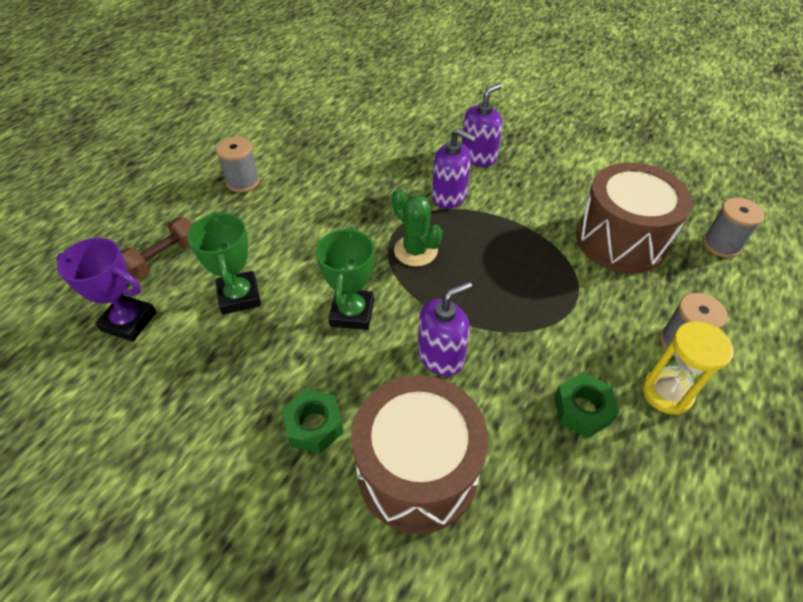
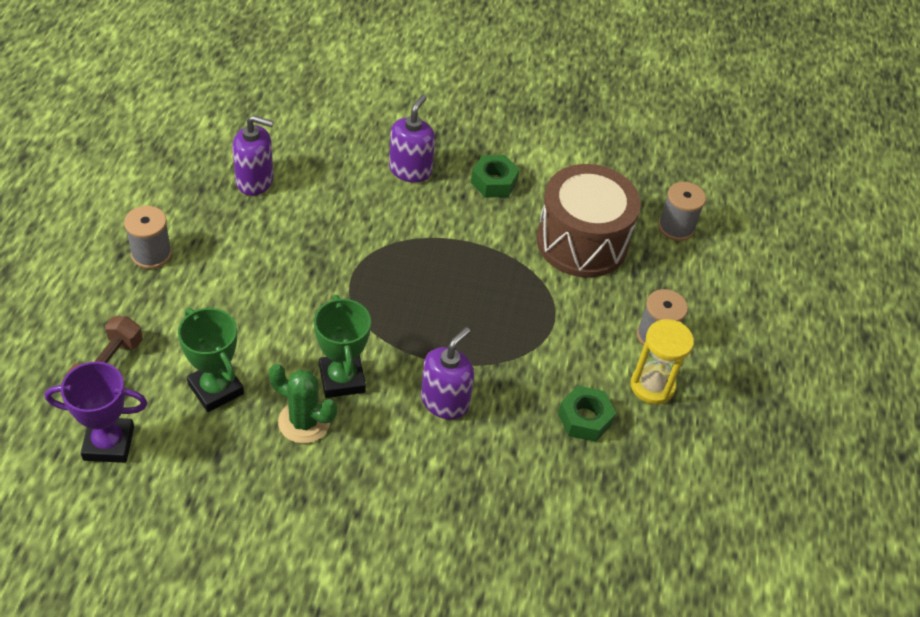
camera: 25 degrees left, 0 degrees up
green nut [282,389,344,454] -> green nut moved to [471,155,520,198]
brown drum [352,375,488,534] -> none
green cactus [392,189,443,266] -> green cactus moved to [269,364,337,444]
purple soap dispenser [432,129,477,209] -> purple soap dispenser moved to [232,115,274,196]

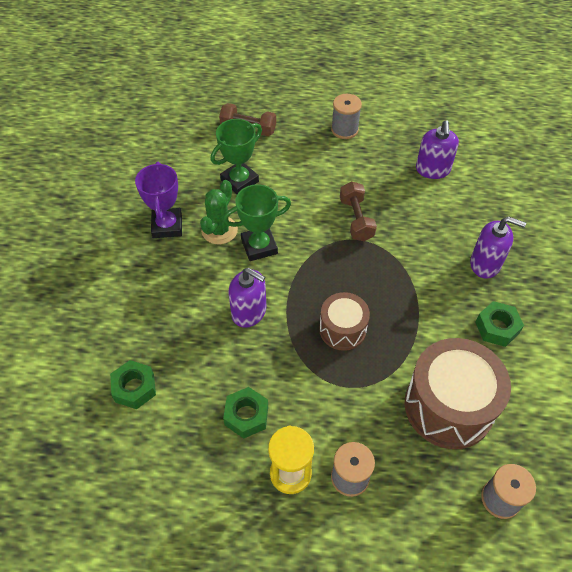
camera: 90 degrees right, 5 degrees up
purple trophy [45,362,148,463] -> purple trophy moved to [135,162,182,238]
none -> green nut [110,360,156,409]
none -> brown drum [319,292,370,351]
none -> brown dumbbell [340,181,377,241]

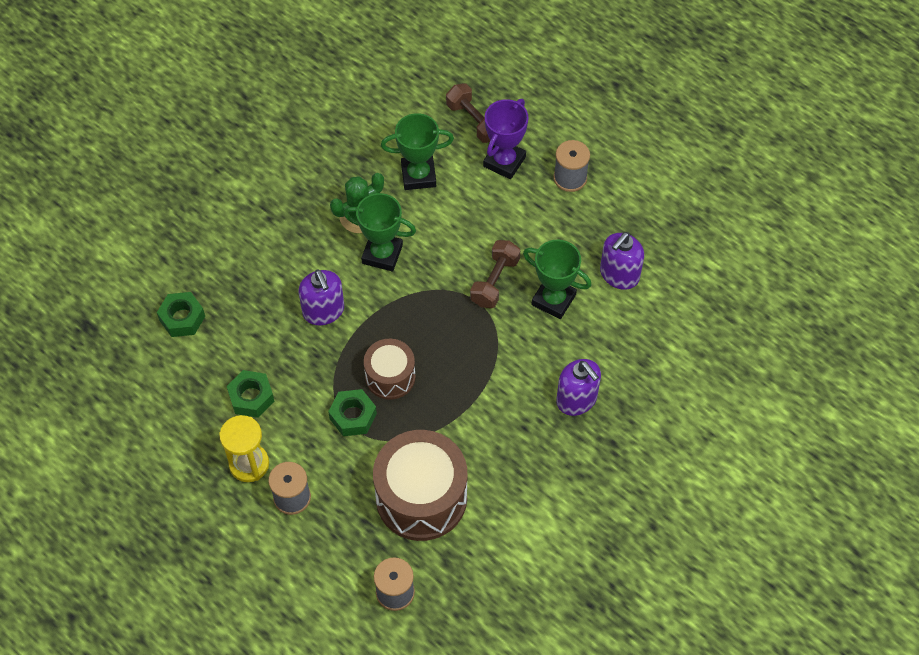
camera: 35 degrees right, 5 degrees up
purple trophy [135,162,182,238] -> purple trophy moved to [483,99,528,179]
green nut [475,301,524,347] -> green nut moved to [328,389,377,436]
none -> green trophy [523,240,592,319]

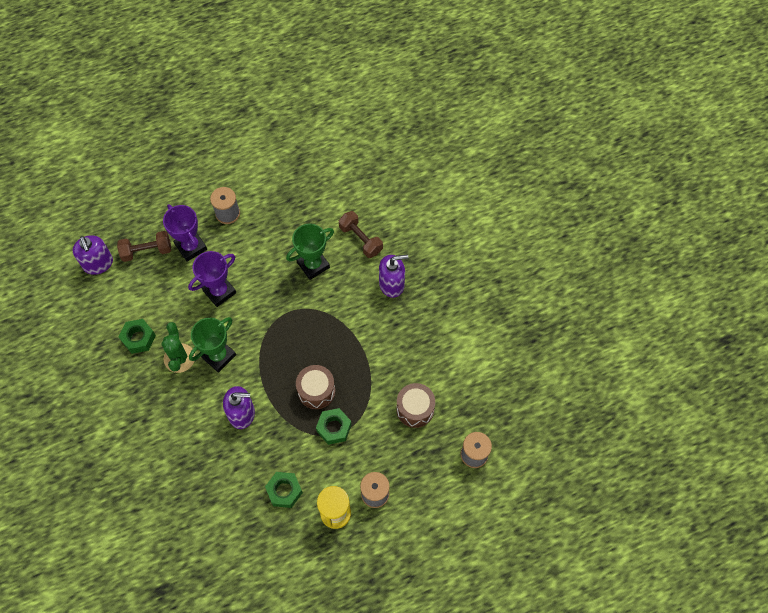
camera: 65 degrees left, 5 degrees up
green nut [157,292,205,337] -> green nut moved to [119,319,156,354]
brown drum [373,430,467,541] -> brown drum [396,383,435,428], size x0.57
green trophy [381,113,454,190] -> none
brown dumbbell [470,240,520,308] -> brown dumbbell moved to [339,211,383,258]
purple soap dispenser [600,232,644,290] -> purple soap dispenser moved to [73,236,113,275]
none -> purple trophy [188,251,236,307]

